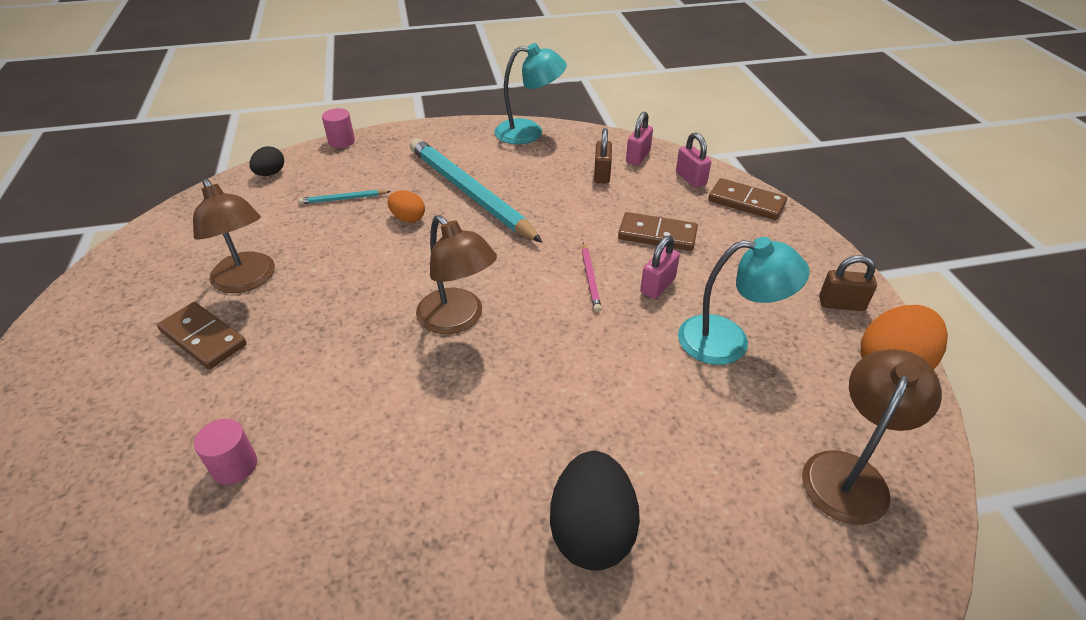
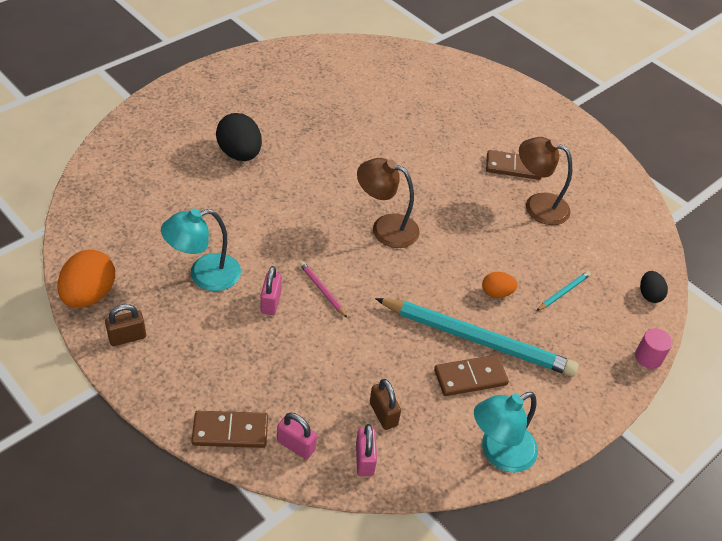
camera: 145 degrees right, 5 degrees up
pink cylinder [194,419,257,485] -> none
brown domino [618,212,698,251] -> brown domino moved to [434,355,509,396]
brown lamp [802,349,942,525] -> none

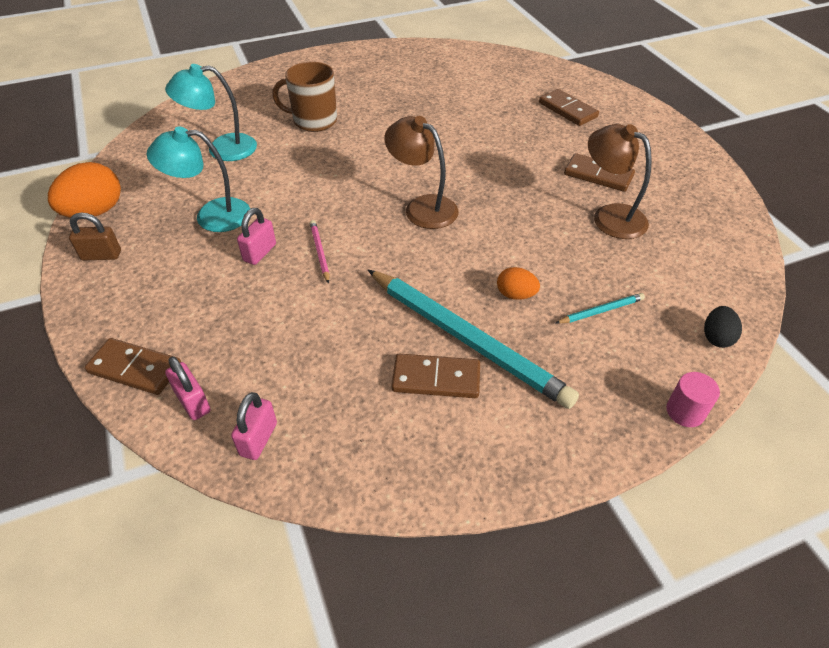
camera: 25 degrees right, 0 degrees up
black egg [216,113,262,161] -> brown mug [272,62,337,132]
brown padlock [370,379,401,430] -> none
turquoise lamp [474,392,538,473] -> turquoise lamp moved to [165,64,257,161]
none -> brown domino [539,89,599,126]

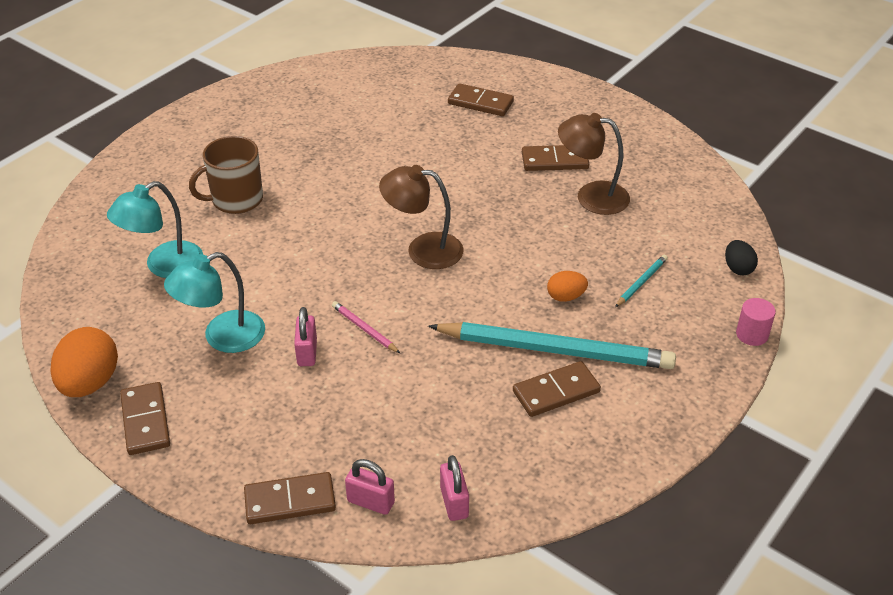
camera: 30 degrees left, 5 degrees down
brown padlock [69,212,121,260] -> brown domino [120,382,170,455]

